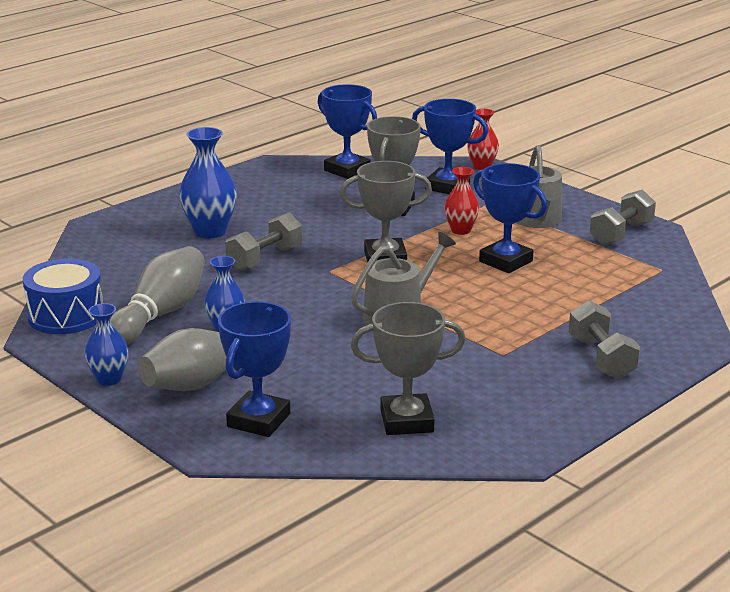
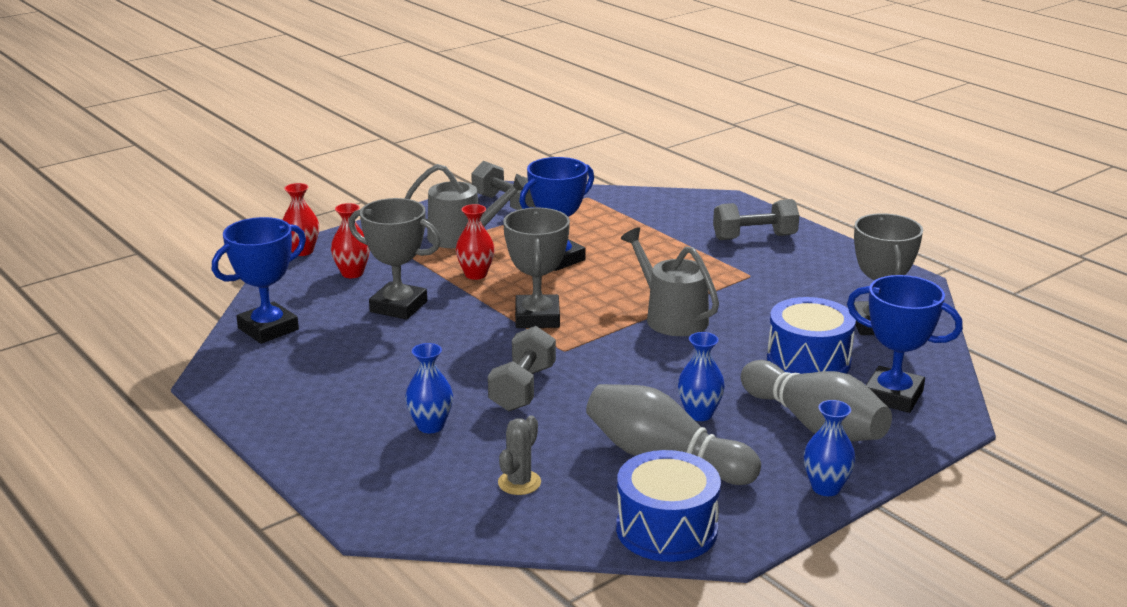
camera: 85 degrees left, 0 degrees up
blue vase [179,127,237,239] -> blue vase [405,343,453,433], size x0.62
grey dumbbell [225,213,302,271] -> grey dumbbell turned 60 degrees clockwise [488,326,556,411]
blue trophy [412,99,488,194] -> red vase [331,203,370,278]
none -> grey cactus [498,416,541,495]
none -> blue drum [767,297,856,374]

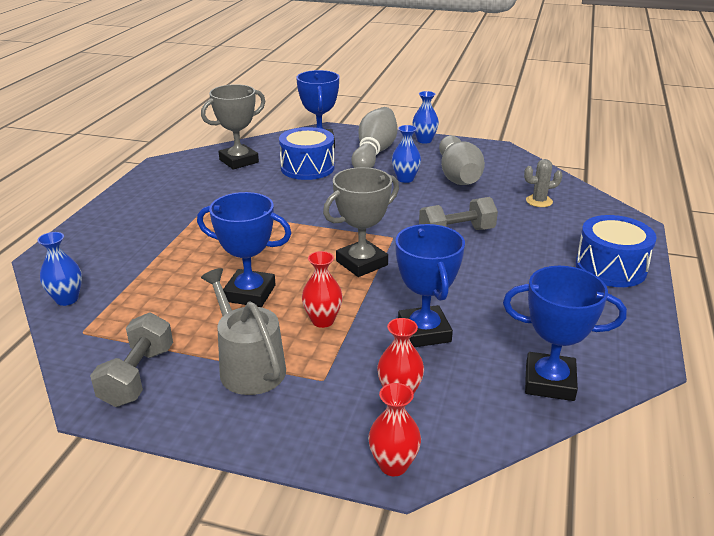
camera: 125 degrees left, 5 degrees up
grey trophy [349,198,441,320] -> blue trophy [395,224,465,347]
blue vase [405,343,453,433] -> blue vase moved to [37,232,82,306]
blue drum [616,450,721,562] -> blue drum moved to [576,215,657,287]
grey watering can [621,227,719,336] -> none
grey dumbbell [713,199,800,240] -> none

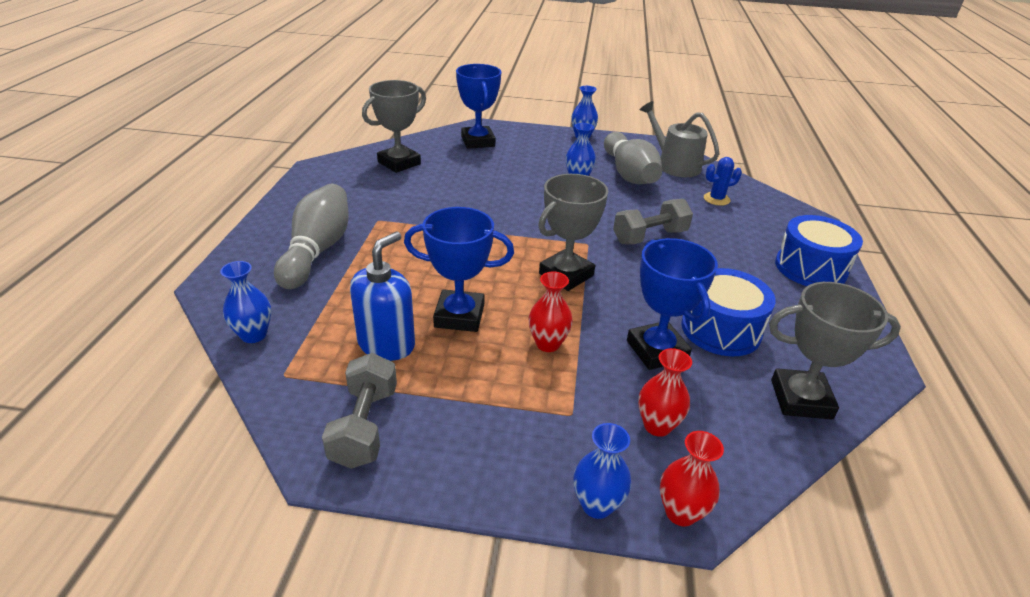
camera: 10 degrees left, 5 degrees up
grey watering can [201,268,286,395] -> grey watering can moved to [640,101,720,177]
blue drum [279,127,335,180] -> blue drum moved to [681,268,776,356]
grey bowling pin [351,107,397,168] -> grey bowling pin moved to [274,184,349,289]
blue trophy [503,266,627,401] -> grey trophy [769,282,901,419]
grey cactus [524,159,563,207] -> blue cactus [704,157,742,206]
none -> blue soap dispenser [350,232,415,361]
none -> blue vase [574,423,632,519]

